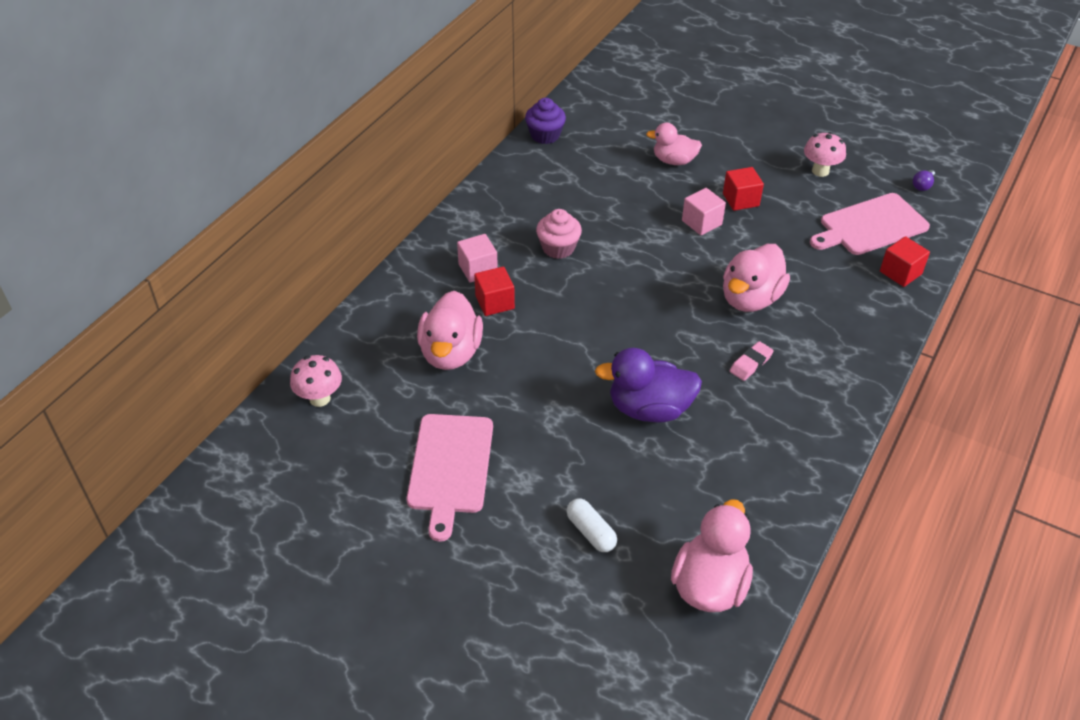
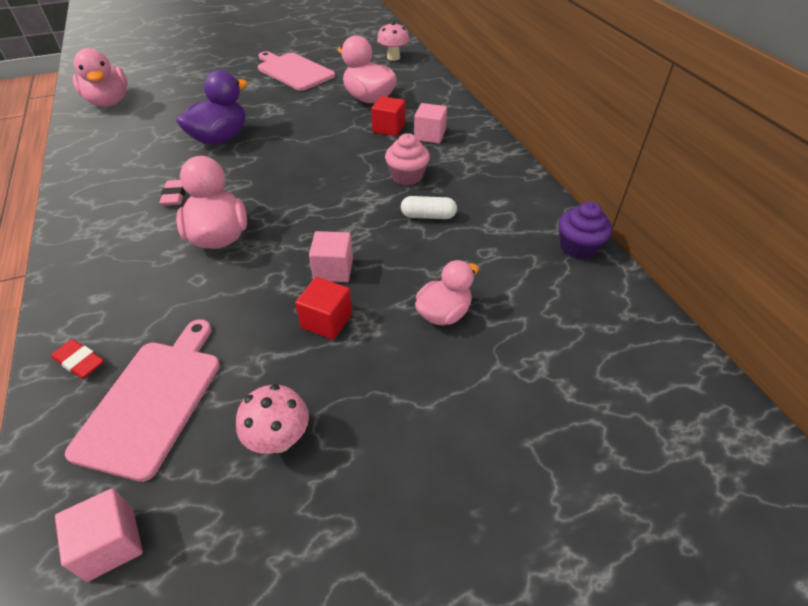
camera: 130 degrees right, 0 degrees up
white capsule [567,498,617,552] -> white capsule moved to [401,196,457,219]
red cube [880,236,930,287] -> red eraser [51,339,104,379]
purple light bulb [913,170,935,191] -> pink cube [55,488,143,582]

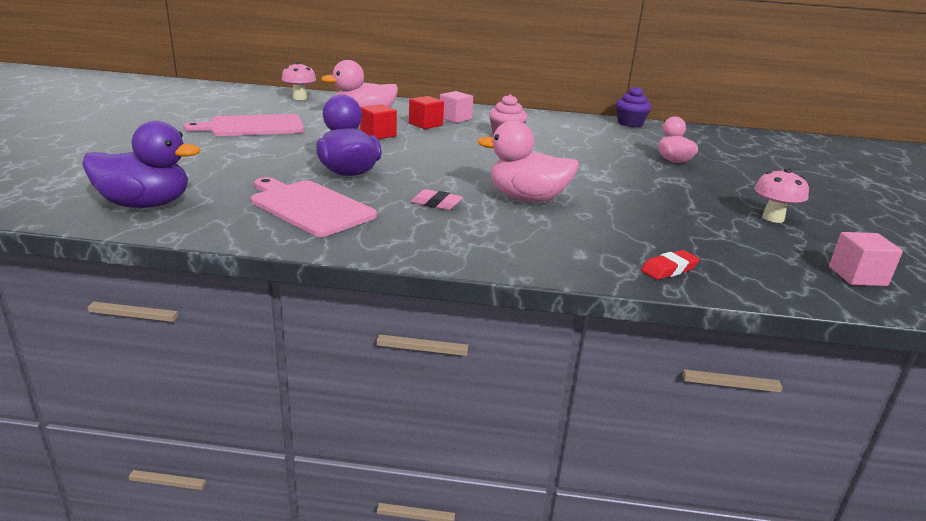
camera: 65 degrees left, 20 degrees down
pink cutting board [65,319,220,482] -> pink cutting board moved to [251,177,377,237]
pink duck [73,48,127,107] -> purple duck [82,121,200,208]
red cube [295,277,352,340] -> red cube moved to [360,104,397,139]
pink cube [309,231,353,282] -> none
white capsule [401,196,457,219] -> none

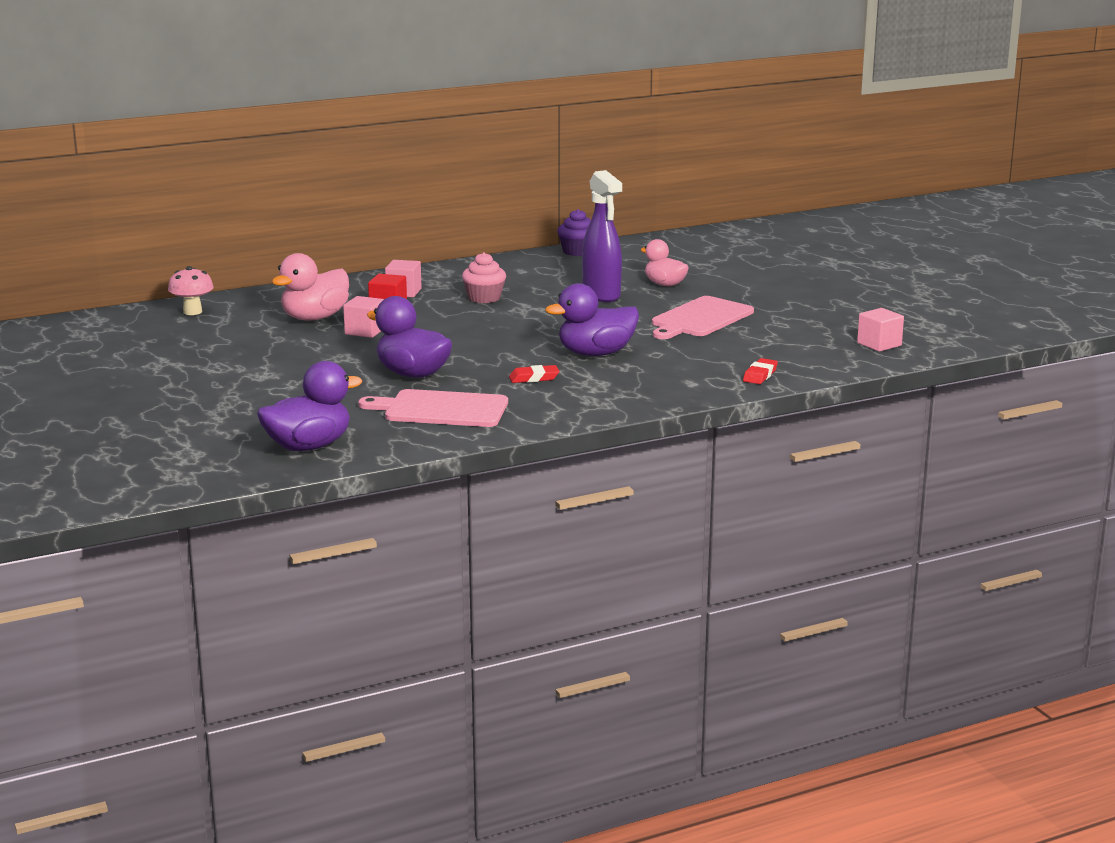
camera: 30 degrees left, 5 degrees down
pink cutting board [184,114,304,136] -> pink cutting board moved to [652,296,754,339]
red cube [360,104,397,139] -> pink cube [343,296,384,338]
pink eraser [411,189,463,210] -> red eraser [509,365,559,383]
pink duck [477,120,579,202] -> purple duck [545,283,639,356]
pink mushroom [754,168,809,223] -> none
none -> purple spray bottle [582,170,622,302]

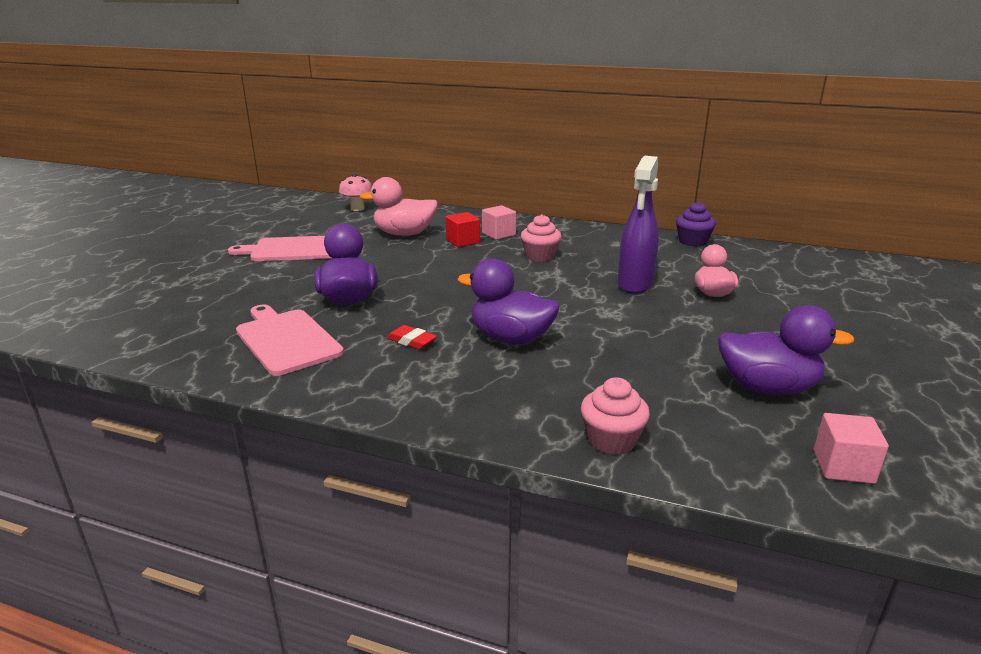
camera: 45 degrees right, 5 degrees up
purple duck [257,361,363,451] -> purple duck moved to [718,305,855,395]
pink cube [343,296,384,338] -> none
pink cutting board [652,296,754,339] -> pink cutting board moved to [228,236,331,261]
red eraser [743,358,778,384] -> pink cupcake [581,377,650,455]

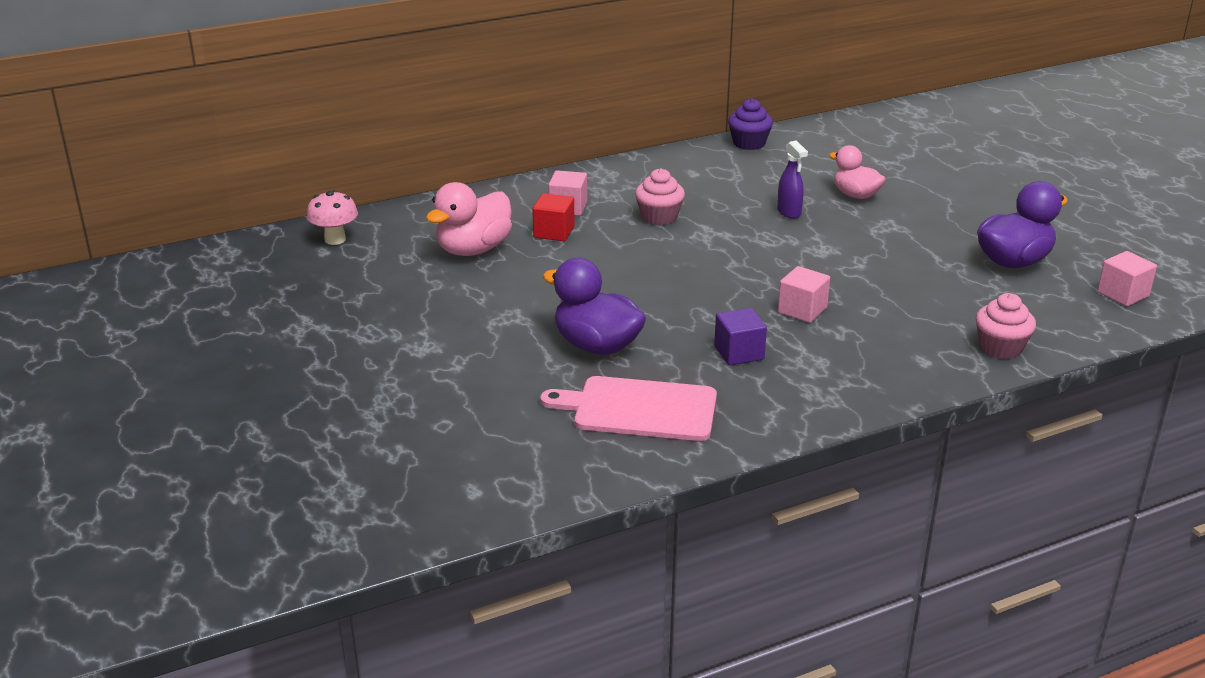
camera: 45 degrees left, 5 degrees up
pink cutting board [228,236,331,261] -> none
red eraser [387,325,437,350] -> purple cube [714,308,767,366]
purple duck [457,258,560,344] -> pink cube [778,266,830,323]
purple spray bottle [618,156,659,294] -> purple spray bottle [777,140,808,219], size x0.54

